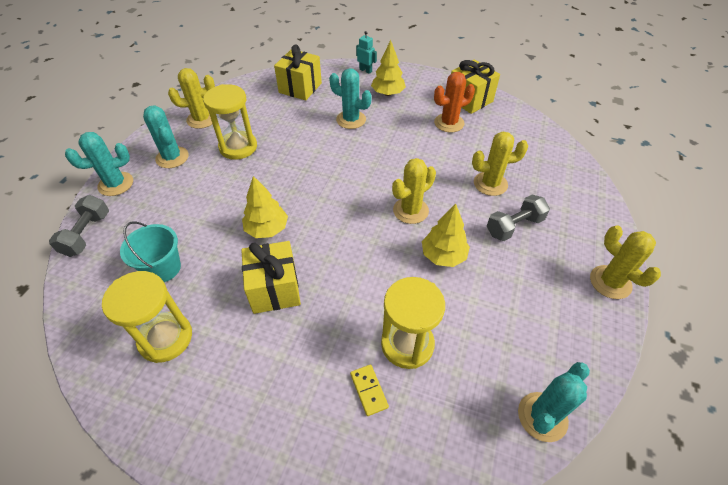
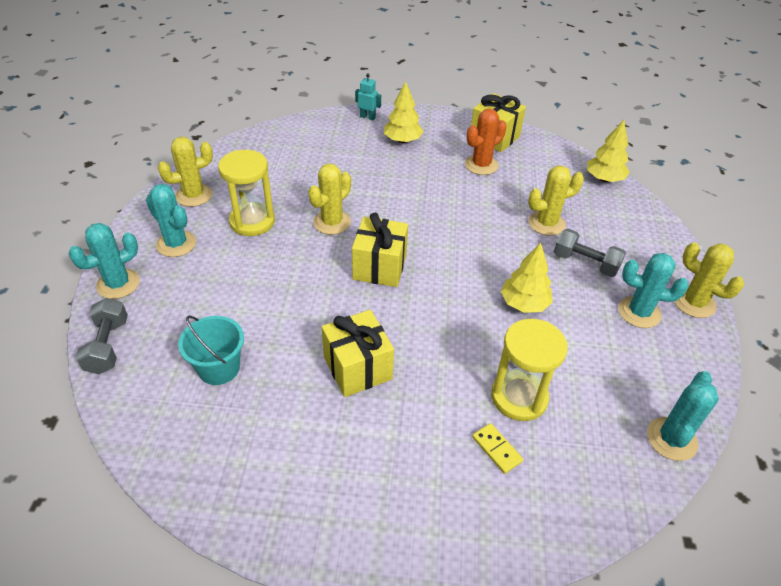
camera: 15 degrees left, 5 degrees down
yellow hourglass [102,271,192,363] -> none
yellow tree [242,176,288,238] -> yellow tree moved to [587,120,629,182]
yellow gift [274,44,322,100] -> yellow gift moved to [352,213,408,287]
turquoise cactus [329,69,372,129] -> turquoise cactus moved to [618,253,689,328]
yellow cactus [392,158,436,224] -> yellow cactus moved to [308,163,351,235]
grey dumbbell [487,195,550,241] -> grey dumbbell turned 75 degrees clockwise [554,229,626,277]

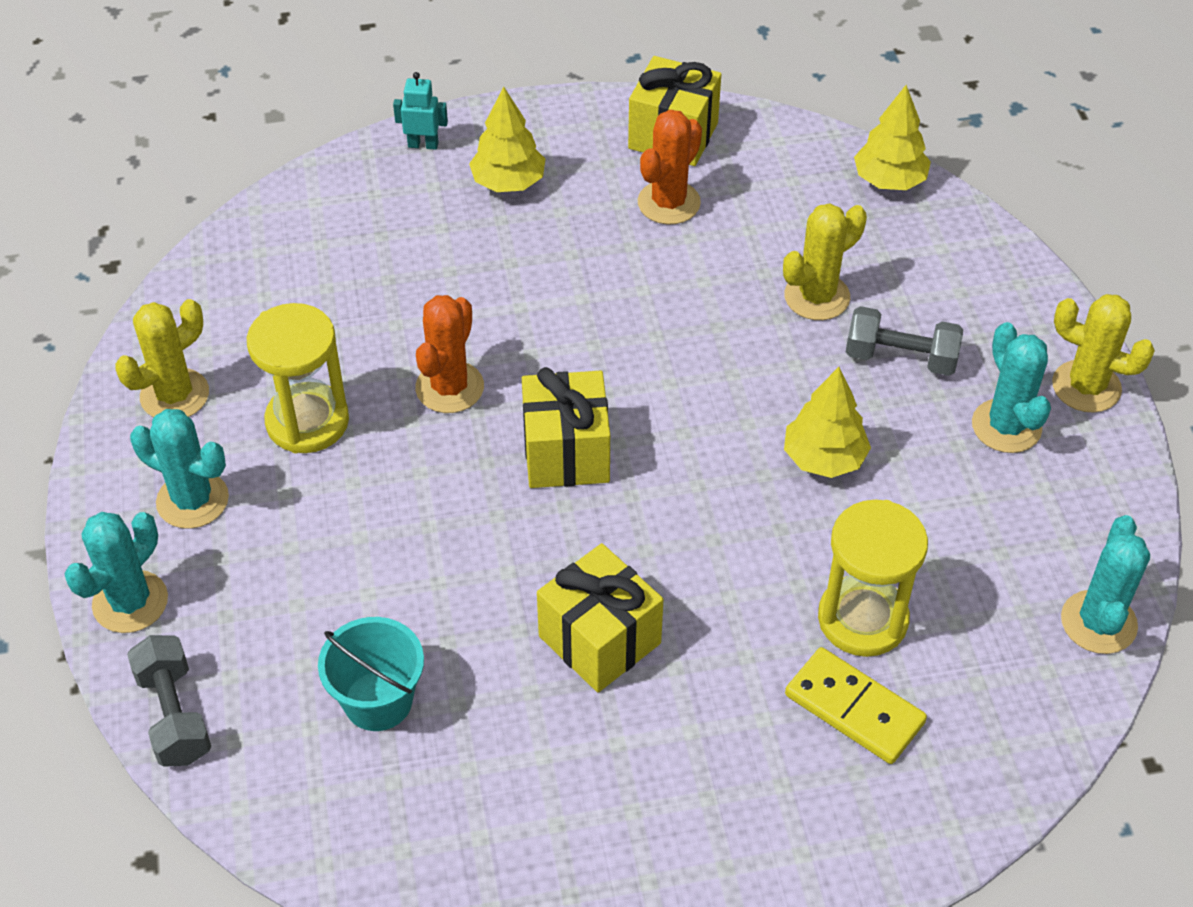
camera: 15 degrees left, 5 degrees up
yellow cactus [308,163,351,235] -> orange cactus [415,295,484,413]
yellow domino [472,423,523,474] -> yellow domino [785,647,927,764], size x1.66
turquoise cactus [618,253,689,328] -> turquoise cactus turned 75 degrees clockwise [972,322,1051,453]

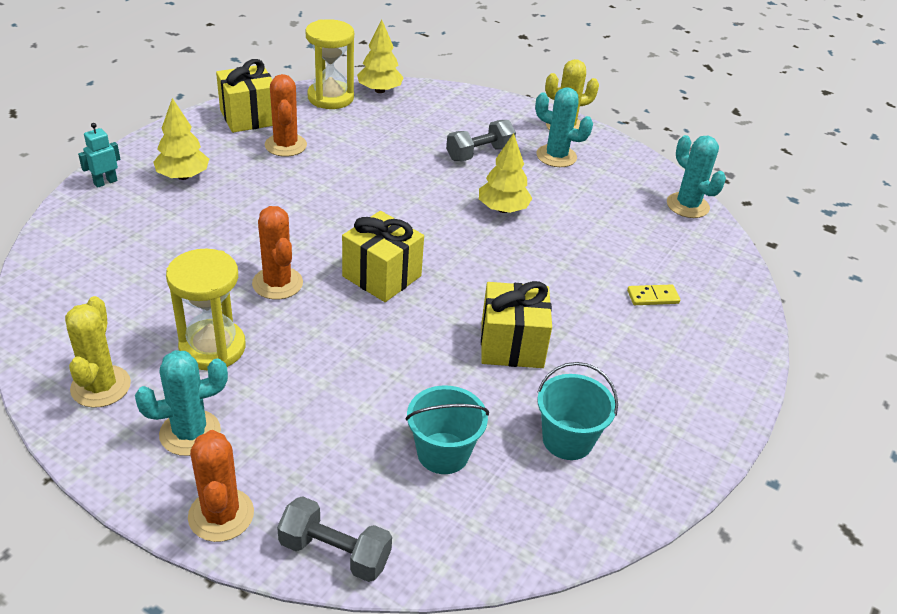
camera: 50 degrees left, 10 degrees down
turquoise cactus [65,512,168,633] -> orange cactus [188,430,254,542]
yellow cactus [783,203,867,320] -> none
yellow domino [785,647,927,764] -> yellow domino [627,284,680,305], size x0.60
yellow hourglass [818,500,928,657] -> yellow hourglass moved to [305,19,354,109]
none -> turquoise bucket [537,362,618,460]

